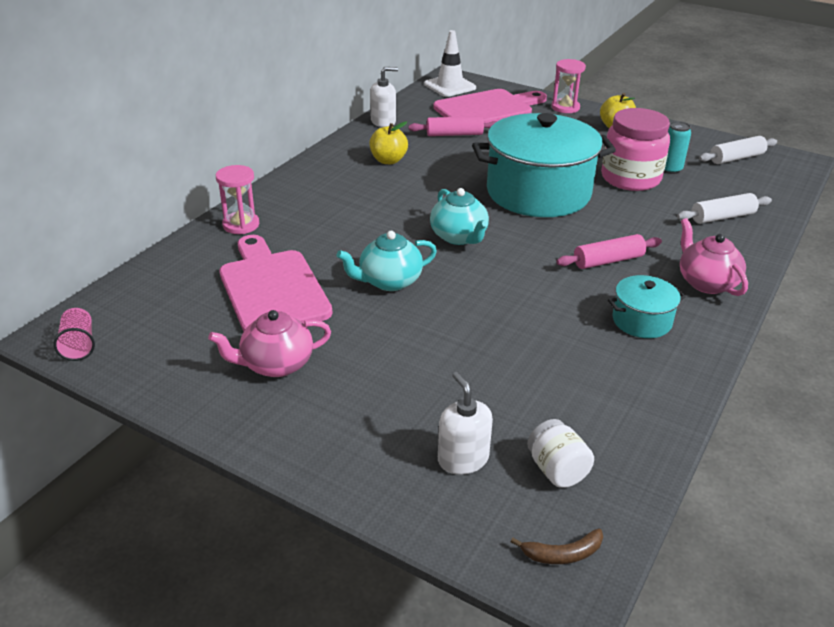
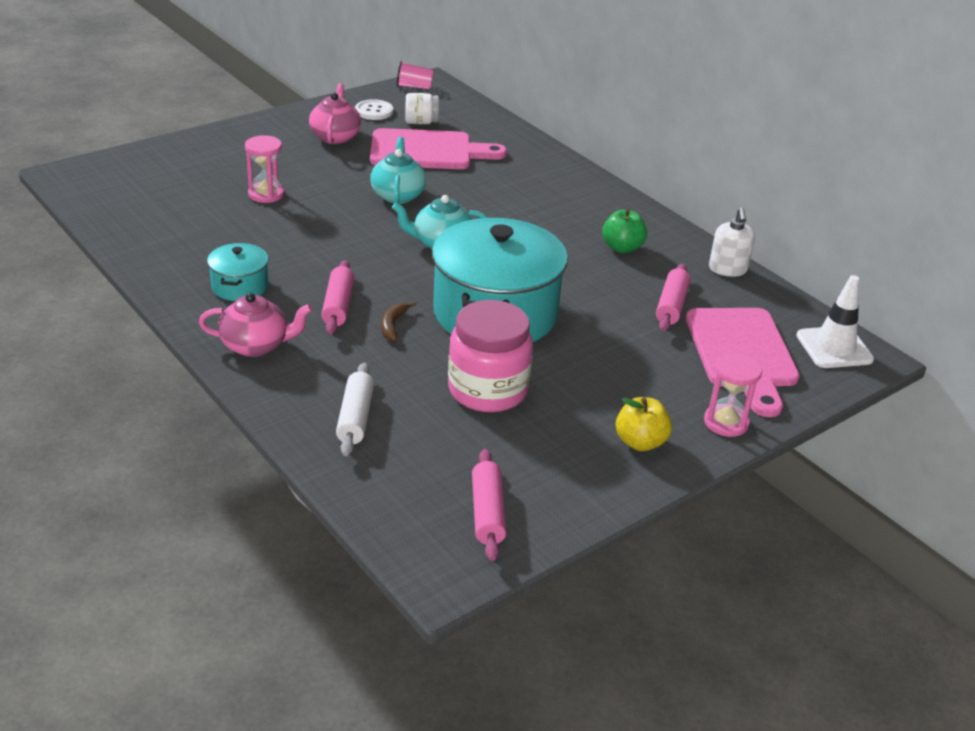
camera: 110 degrees right, 0 degrees up
pink hourglass [216,165,259,234] -> pink hourglass moved to [245,135,284,203]
yellow apple [369,121,408,164] -> green apple [602,209,647,253]
white soap dispenser [438,372,493,475] -> none
brown banana [511,528,603,564] -> brown banana moved to [381,301,416,341]
white jar [527,419,594,488] -> white jar moved to [406,93,439,124]
turquoise can [664,121,691,174] -> none
white rolling pin [699,136,777,164] -> pink rolling pin [472,449,506,561]
none -> white button [355,99,393,120]

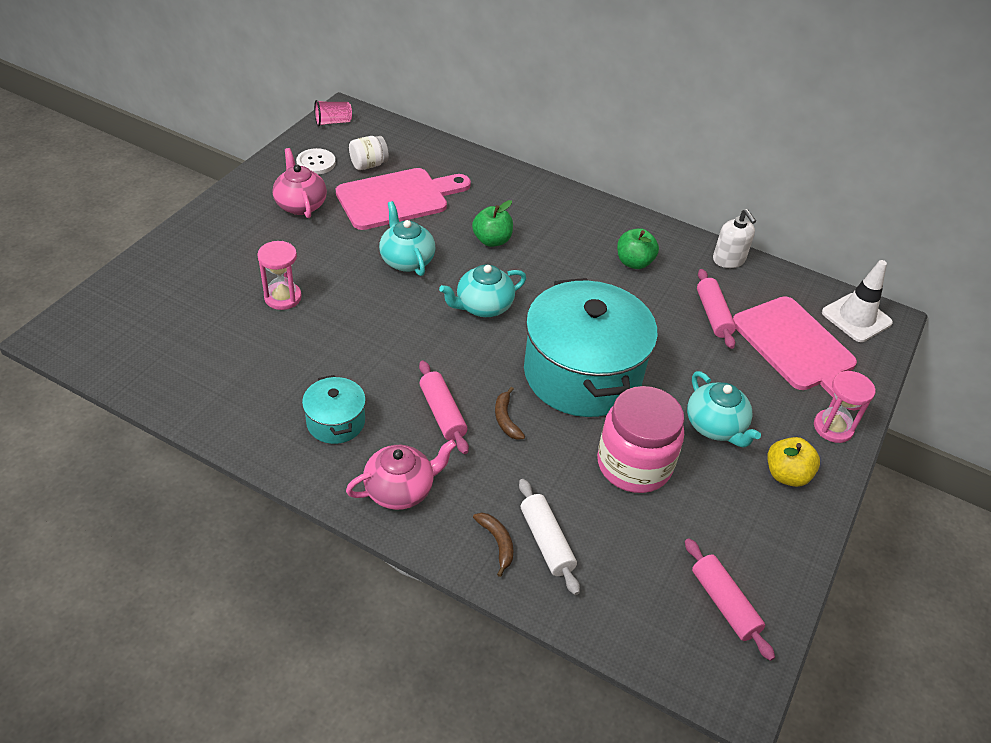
camera: 25 degrees left, 10 degrees up
none -> green apple [472,200,513,247]
none -> brown banana [473,512,513,577]
none -> turquoise teapot [687,371,761,448]

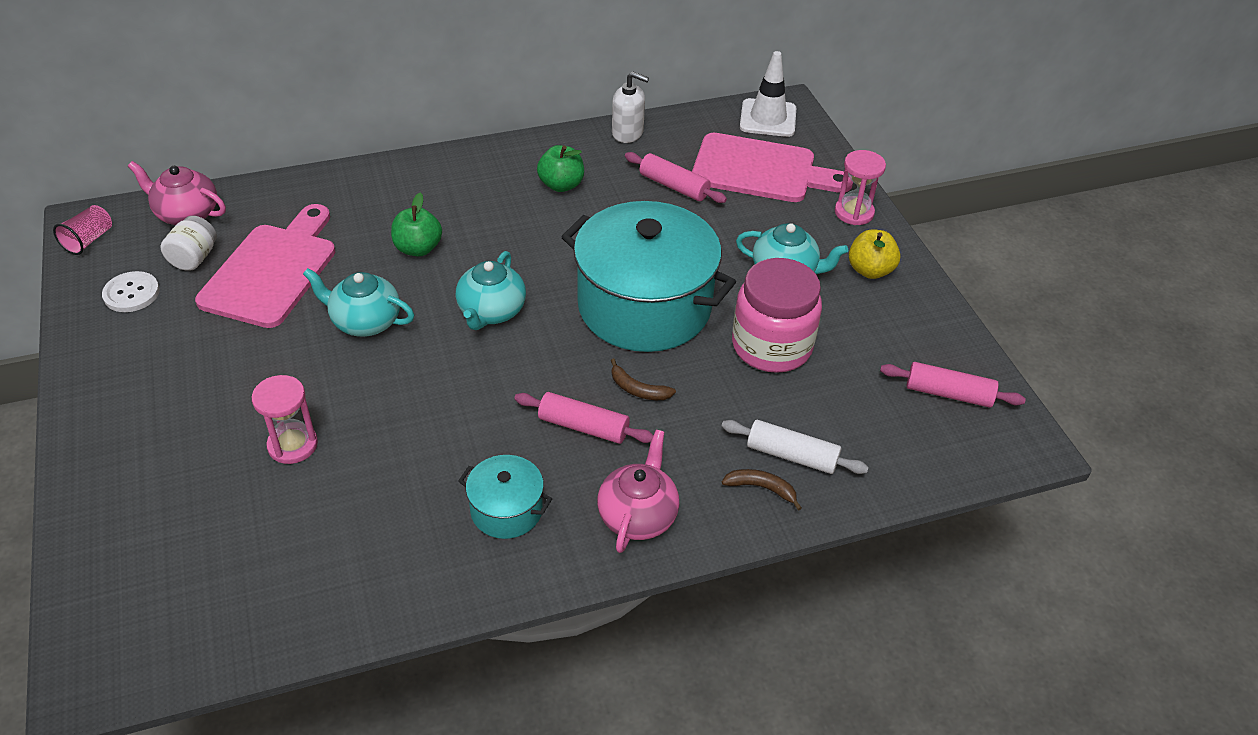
camera: 45 degrees left, 0 degrees up
pink teapot [272,148,327,218] -> pink teapot moved to [128,161,226,225]

